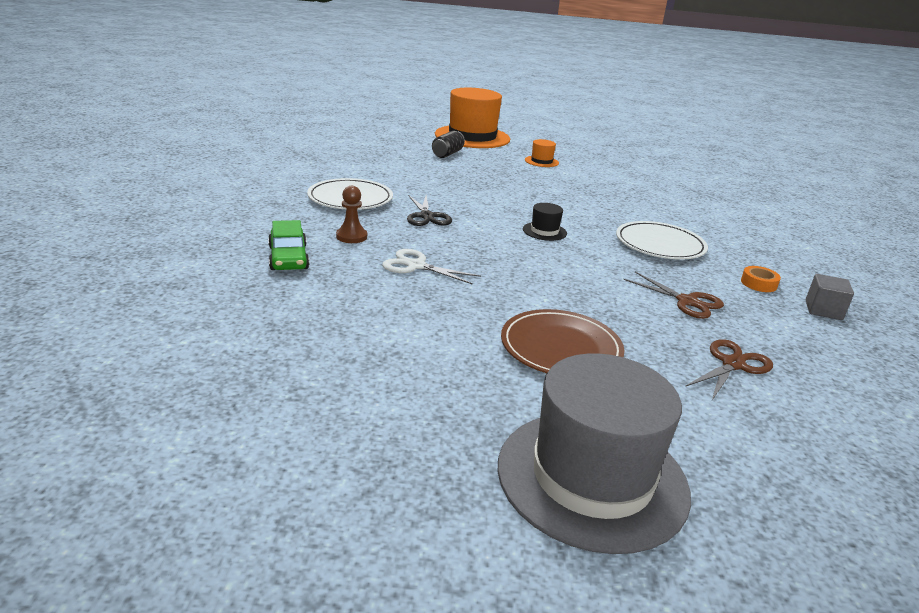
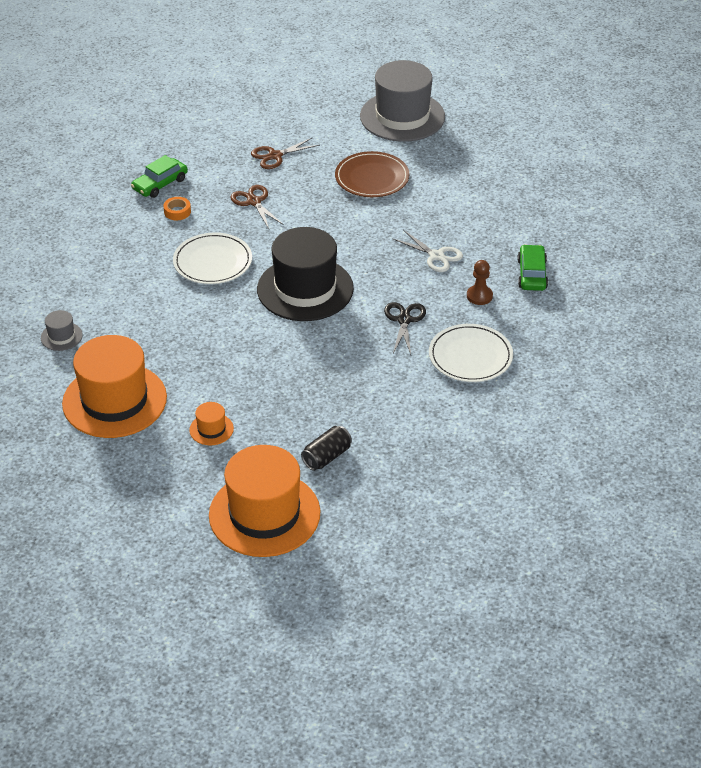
camera: 160 degrees left, 15 degrees up
black hat [523,203,567,241] -> black hat [257,227,354,321], size x2.39
grey cube [806,274,854,320] -> green car [131,155,188,198]
none -> grey hat [41,310,83,351]
none -> orange hat [62,335,167,438]

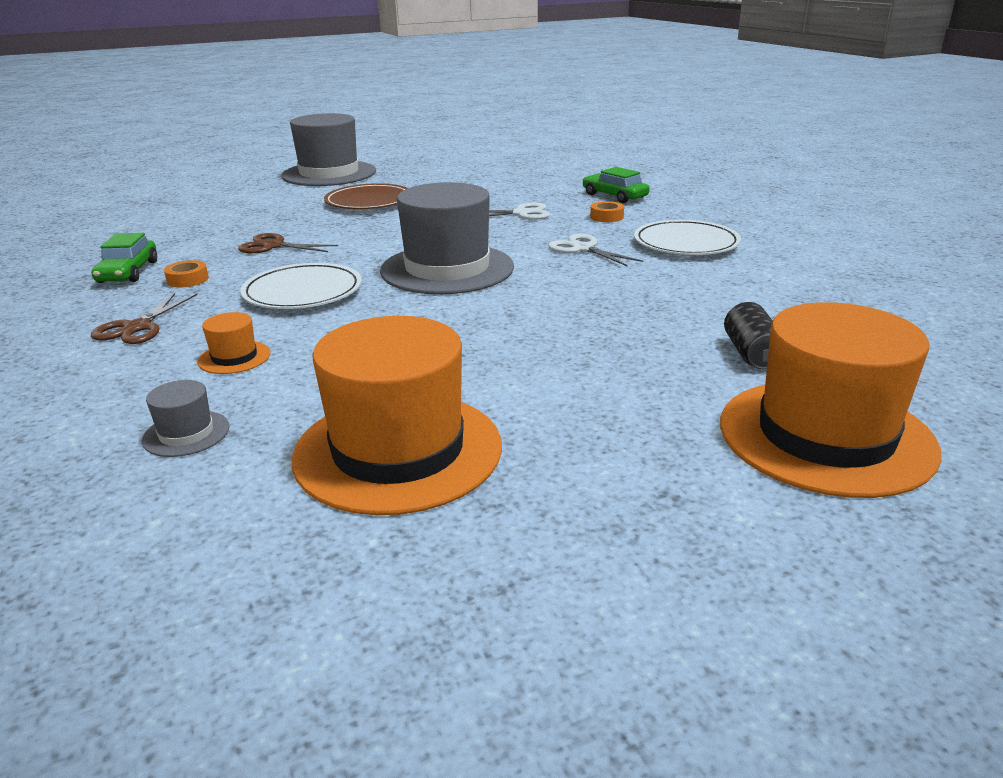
camera: 45 degrees left, 15 degrees down
orange hat [189,402,234,445] -> orange hat moved to [198,312,271,374]
brown scissors [251,137,320,169] -> brown scissors moved to [91,293,197,344]
black hat [257,227,354,321] -> grey hat [380,182,514,294]
black scissors [384,302,426,355] -> white scissors [548,234,643,266]
brown pawn [467,260,493,305] -> orange tape [590,201,624,222]

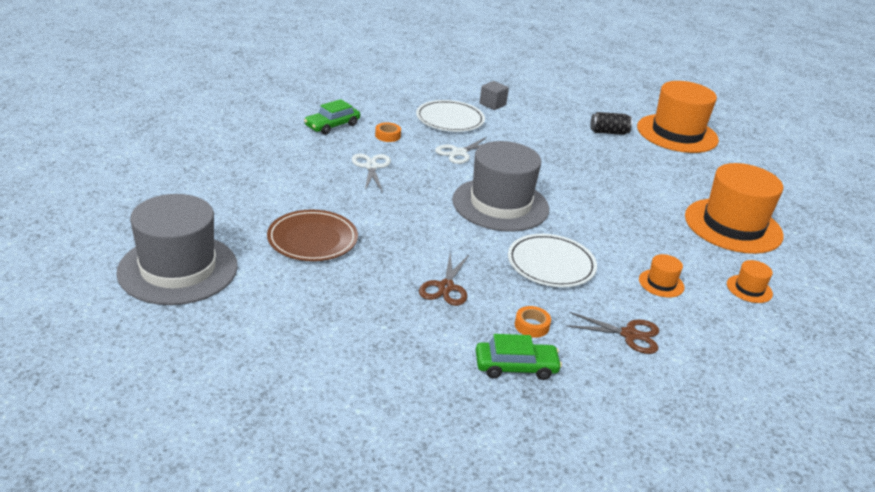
camera: 95 degrees left, 5 degrees up
grey hat [142,380,229,457] -> orange hat [727,260,773,303]
none -> grey cube [479,81,509,110]

